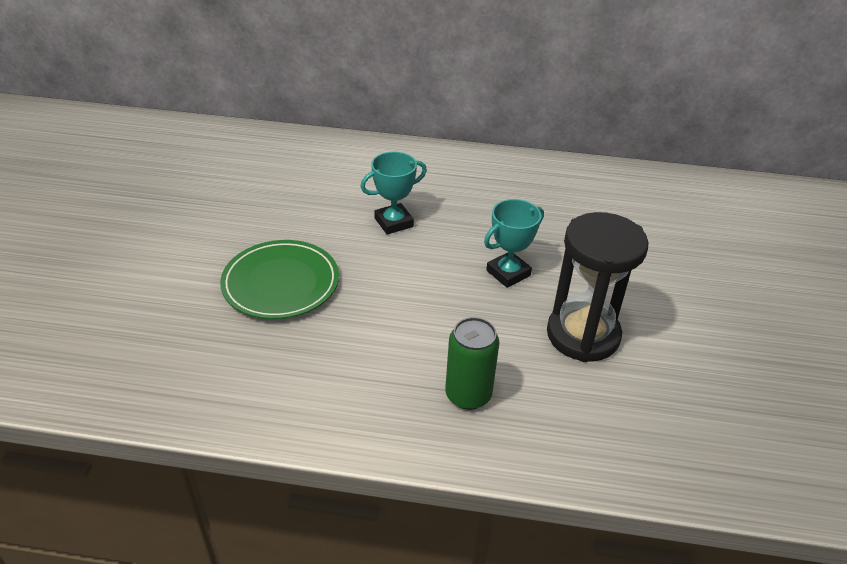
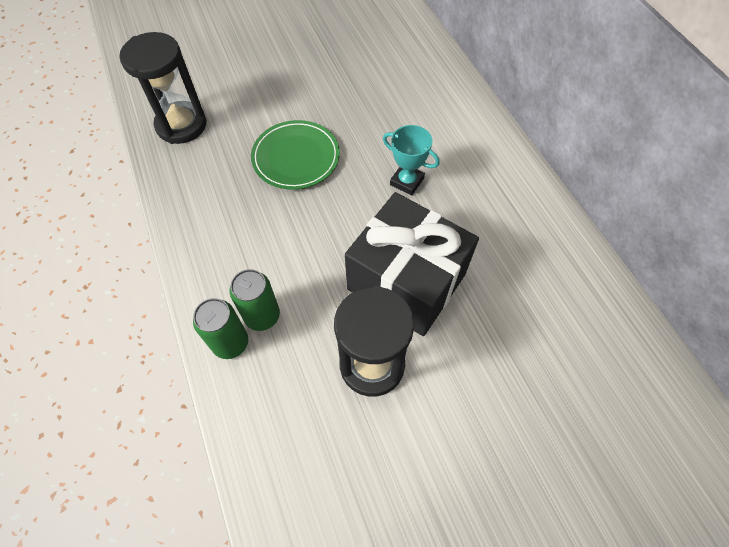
camera: 60 degrees right, 20 degrees up
turquoise trophy [484,199,544,288] -> black gift [345,192,479,336]
none -> black hourglass [119,32,207,144]
none -> green can [193,298,248,359]

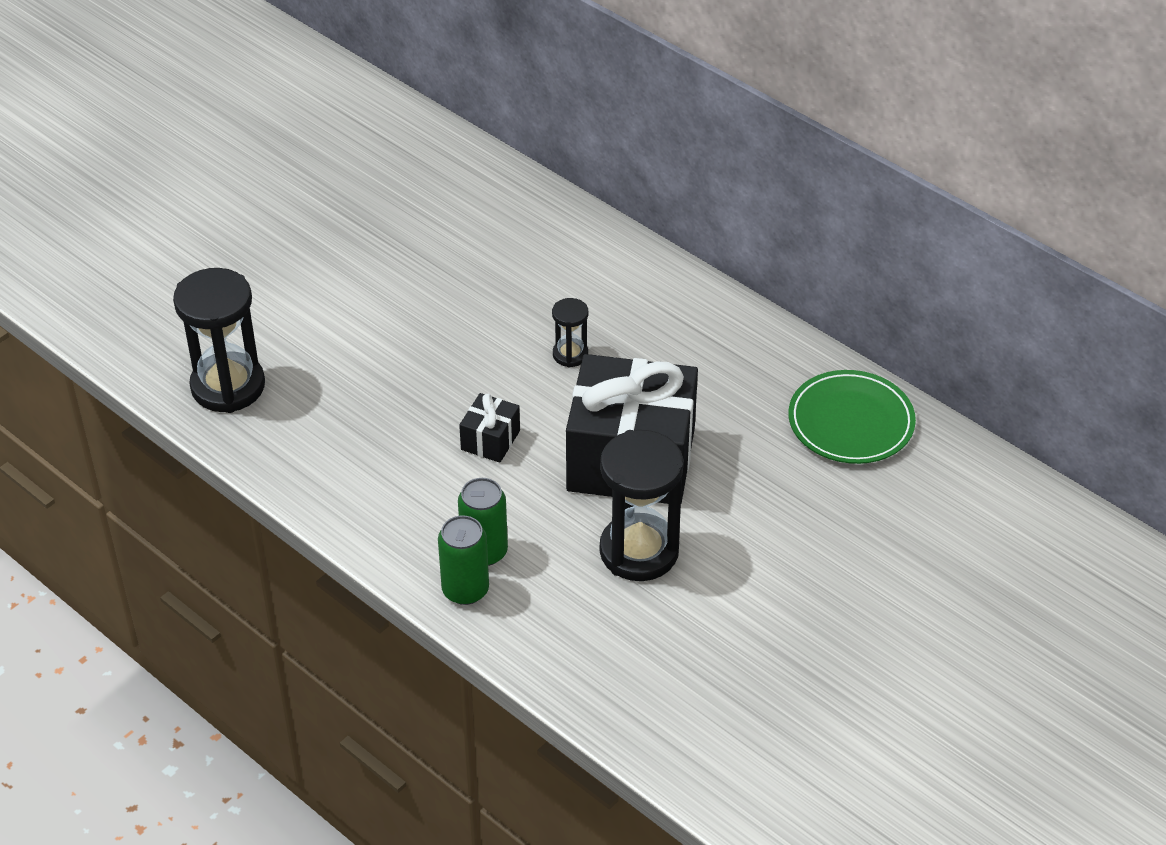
camera: 25 degrees left, 15 degrees down
green plate [251,120,340,190] -> green plate moved to [788,370,916,464]
turquoise trophy [383,125,440,196] -> black hourglass [552,298,588,367]
none -> black gift [459,393,520,463]

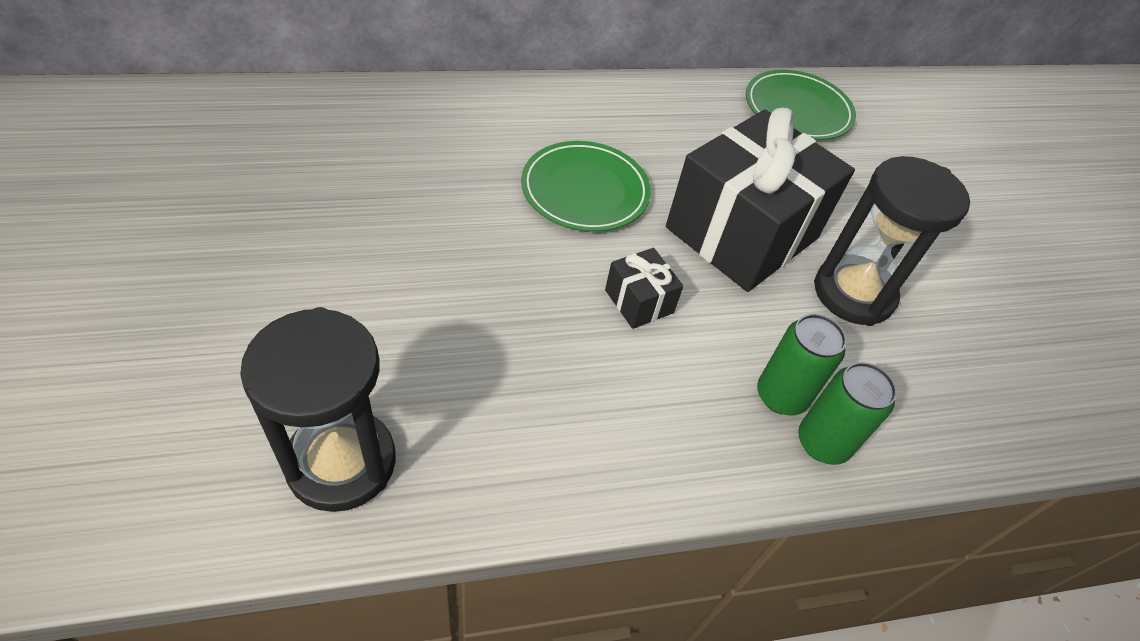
camera: 60 degrees left, 5 degrees up
black hourglass [552,298,588,367] -> green plate [521,141,651,232]

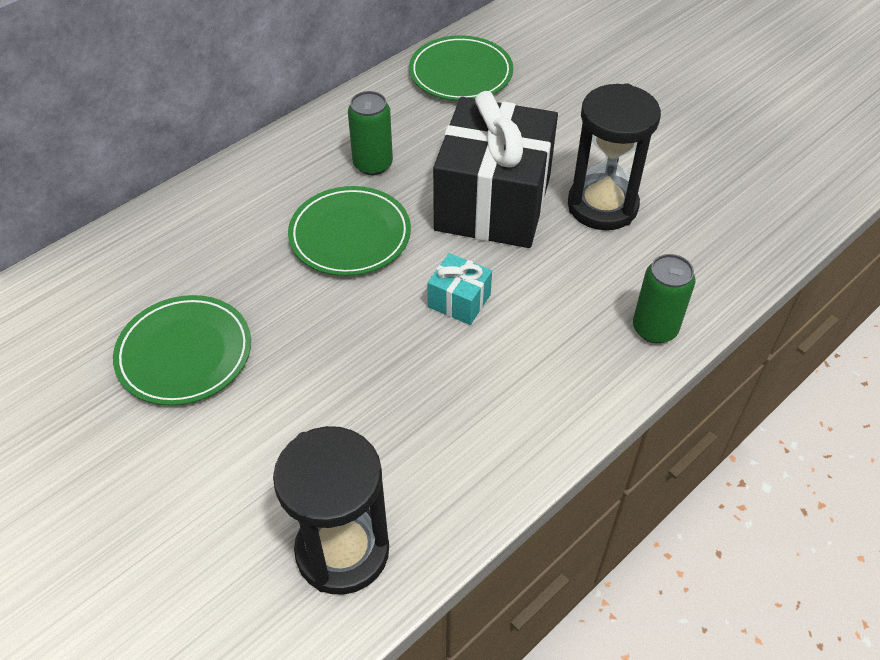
camera: 25 degrees left, 0 degrees up
black gift [605,248,684,329] -> turquoise gift [427,253,492,325]
green can [757,314,847,416] -> green can moved to [348,91,393,175]
none -> green plate [113,295,251,406]

